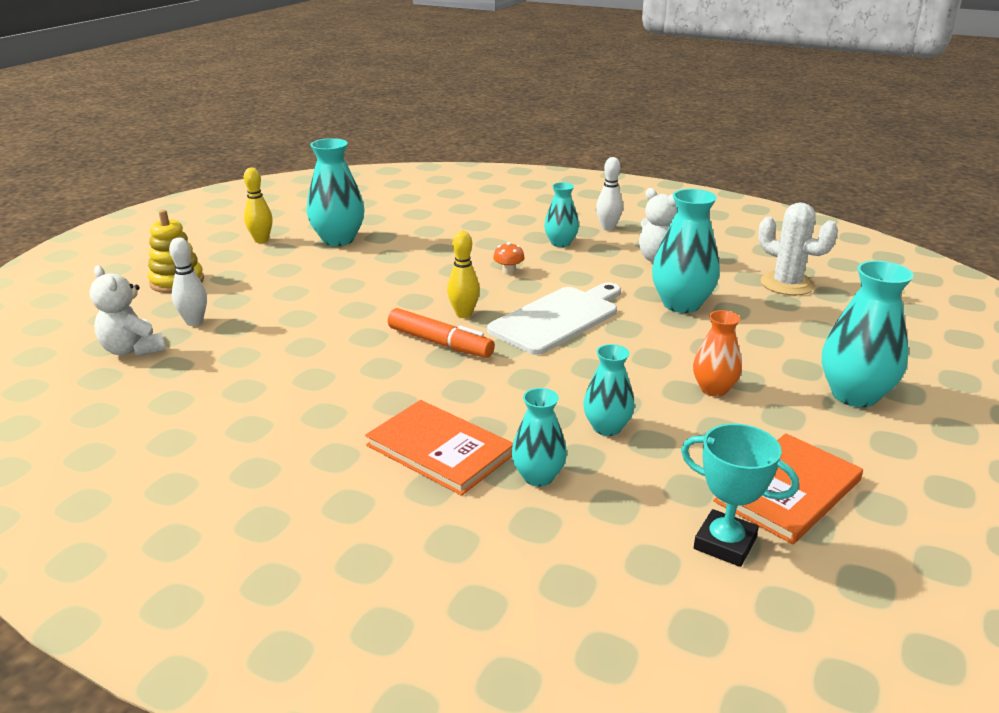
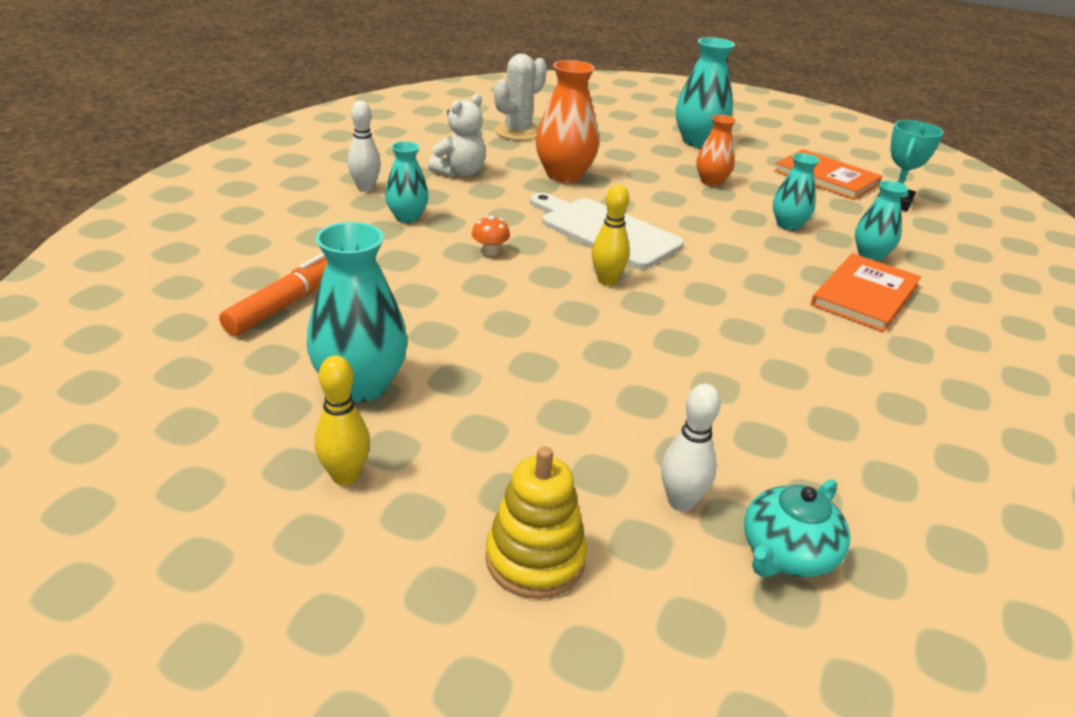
camera: 95 degrees left, 5 degrees up
white teddy bear [90,265,166,357] -> turquoise teapot [744,479,850,577]
orange marker [388,308,495,358] -> orange marker moved to [219,253,327,336]
turquoise vase [652,189,720,313] -> orange vase [536,60,599,183]

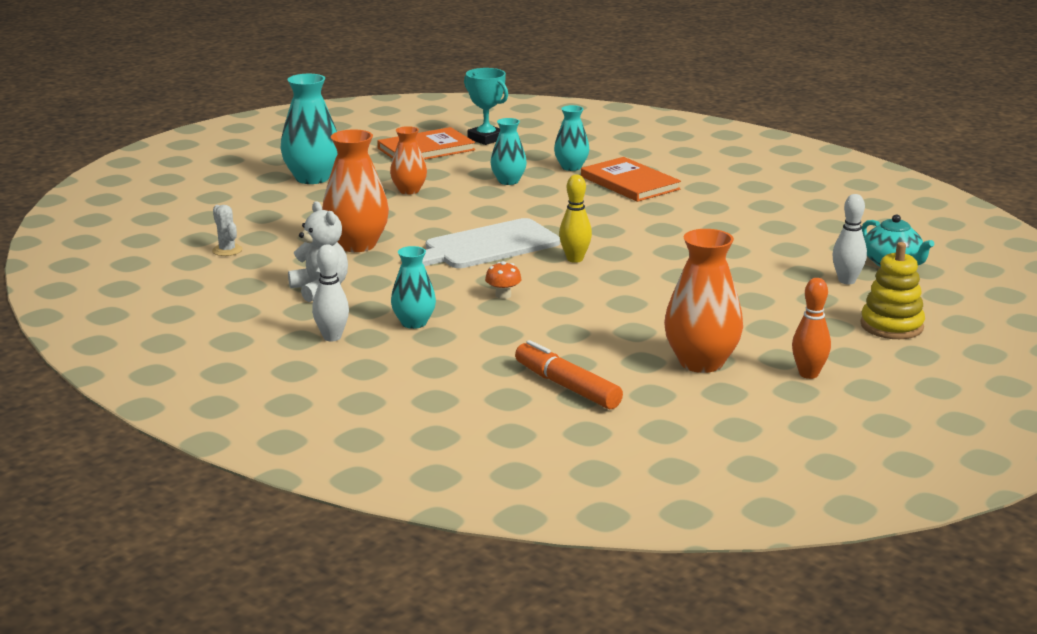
camera: 70 degrees left, 10 degrees down
turquoise vase [307,222,408,402] -> orange vase [664,229,743,373]
yellow bowling pin [315,355,370,486] -> orange bowling pin [792,278,831,379]
white cactus [494,54,547,141] -> white cactus [212,205,242,256], size x0.54

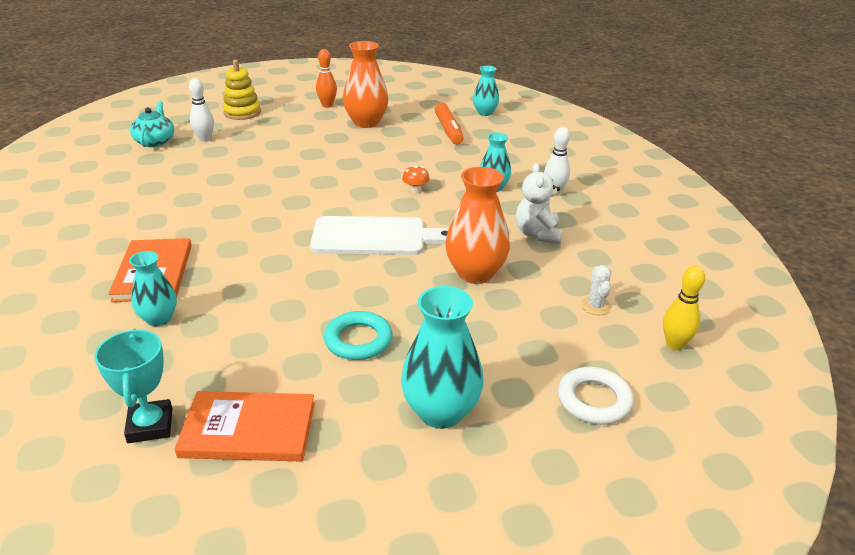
camera: 150 degrees left, 10 degrees up
orange vase [390,126,427,195] -> turquoise ring [324,311,392,360]
turquoise vase [490,118,527,185] -> turquoise vase moved to [473,66,499,116]
yellow bowling pin [559,175,592,263] -> yellow bowling pin moved to [663,266,705,350]
none -> white ring [558,367,634,425]

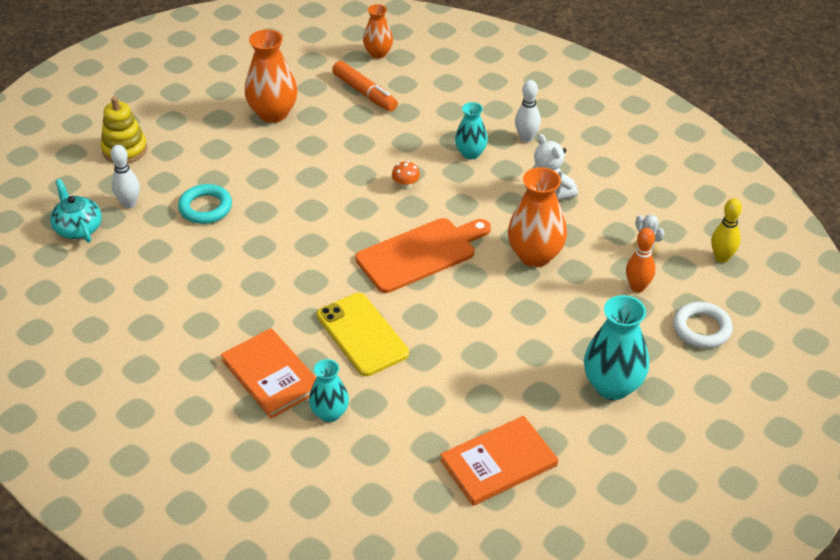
camera: 30 degrees left, 10 degrees up
turquoise trophy [94,329,172,443] -> none
white cutting board [310,216,448,255] -> orange cutting board [355,218,491,293]
orange bowling pin [316,49,337,108] -> orange bowling pin moved to [626,228,655,293]
turquoise ring [324,311,392,360] -> turquoise ring moved to [178,184,232,224]
turquoise vase [473,66,499,116] -> orange vase [363,4,393,59]
none -> yellow phone [317,293,409,376]

